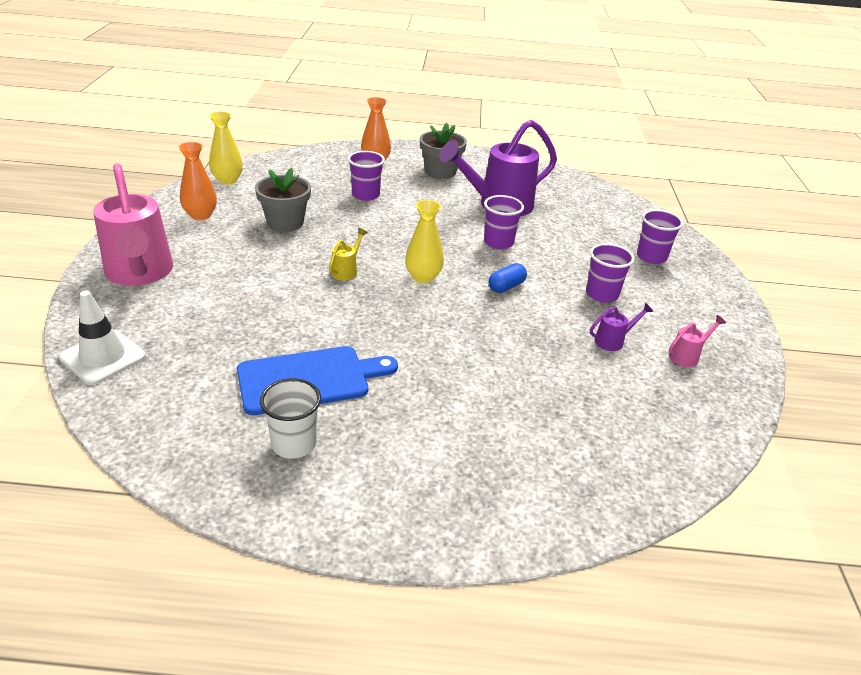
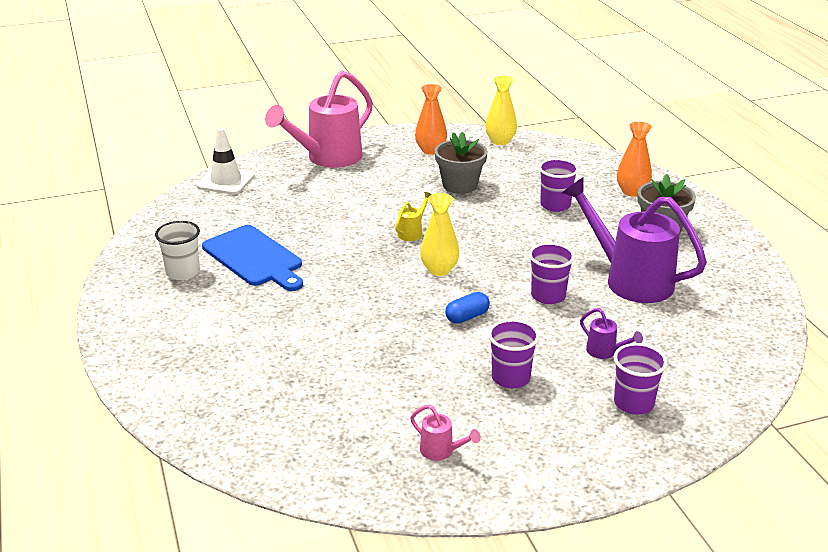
camera: 70 degrees right, 5 degrees down
yellow watering can [329,228,368,281] -> yellow watering can turned 60 degrees counterclockwise [395,192,432,241]
blue capsule [489,263,527,293] -> blue capsule turned 60 degrees counterclockwise [445,292,490,324]
purple watering can [590,303,653,351] -> purple watering can moved to [580,308,643,359]

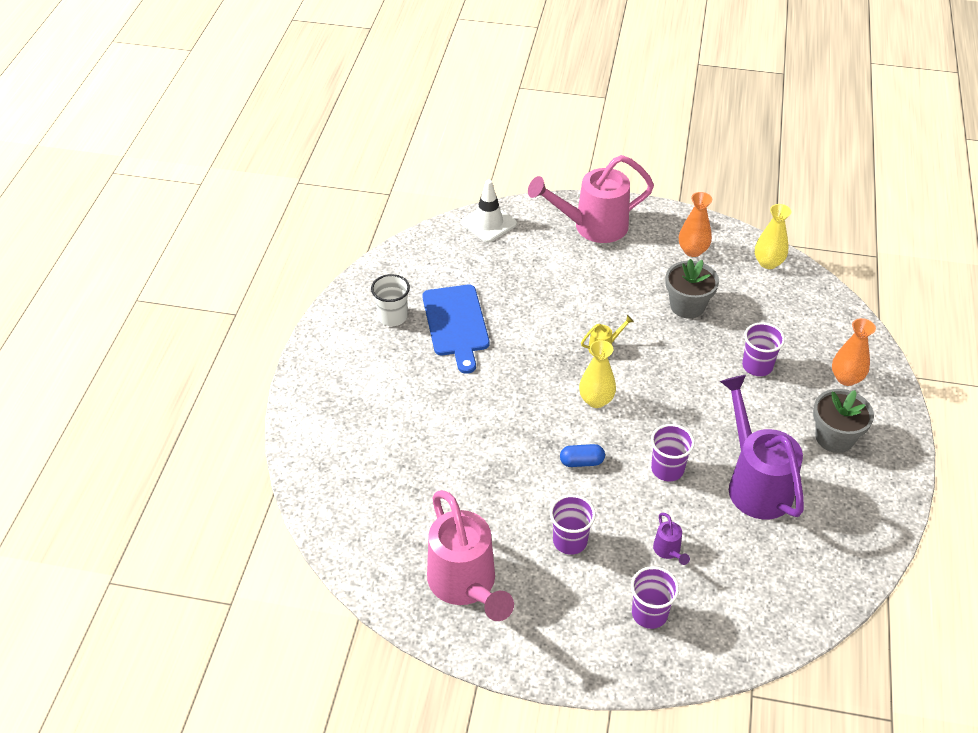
camera: 30 degrees right, 15 degrees up
pink watering can [410,405,481,461] -> pink watering can [427,490,514,621], size x2.45

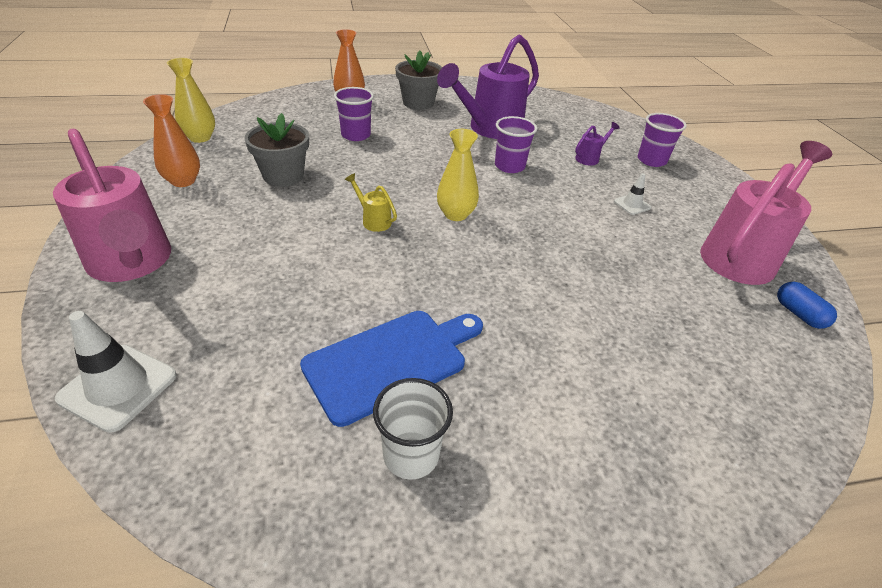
camera: 115 degrees left, 5 degrees down
purple cup [550,495,596,555] -> white traffic cone [614,173,651,215]
blue capsule [560,444,605,467] -> blue capsule moved to [777,282,837,329]

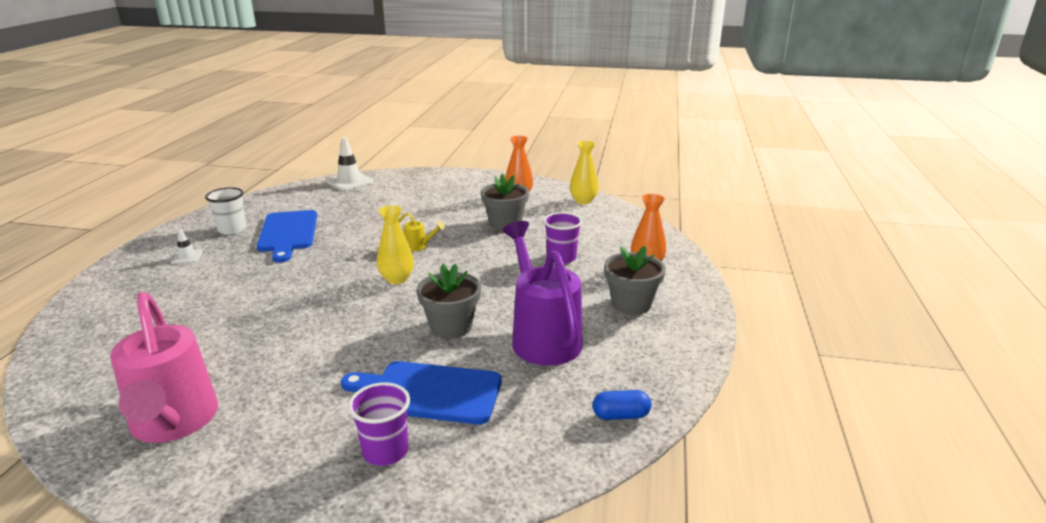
camera: 115 degrees right, 15 degrees down
pink watering can [53,128,171,282] -> none
yellow watering can [345,173,397,232] -> yellow watering can turned 45 degrees clockwise [398,213,445,251]
purple cup [495,116,537,173] -> grey flower pot [417,264,481,339]
purple watering can [575,122,620,166] -> blue cutting board [341,361,502,424]
white traffic cone [614,173,651,215] -> white traffic cone moved to [171,229,203,264]
blue capsule [777,282,837,329] -> blue capsule moved to [593,390,651,420]

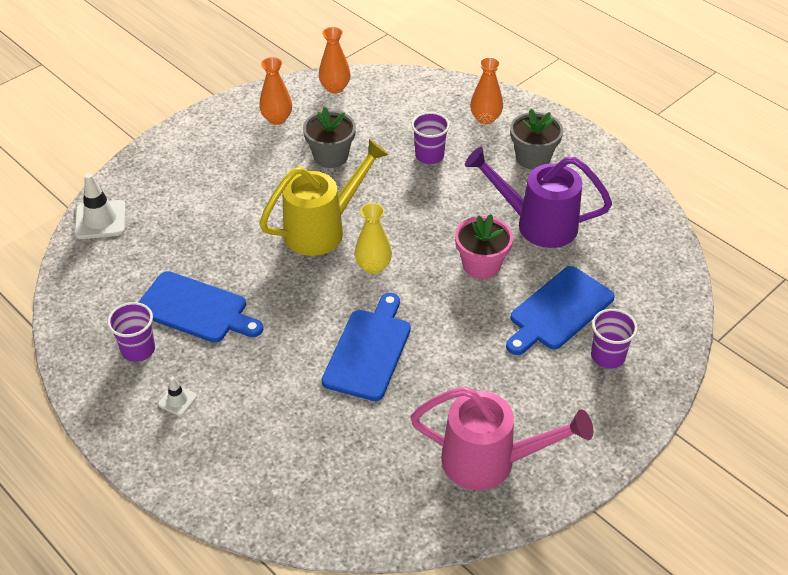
camera: 55 degrees left, 20 degrees up
white cup [205,187,246,235] -> purple cup [107,302,155,362]
yellow watering can [398,213,445,251] -> yellow watering can [259,139,389,256], size x2.45
grey flower pot [417,264,481,339] -> pink flower pot [455,214,513,279]
yellow vase [570,140,599,204] -> orange vase [319,27,351,94]
blue capsule [593,390,651,420] -> none
none -> blue cutting board [322,293,411,401]

